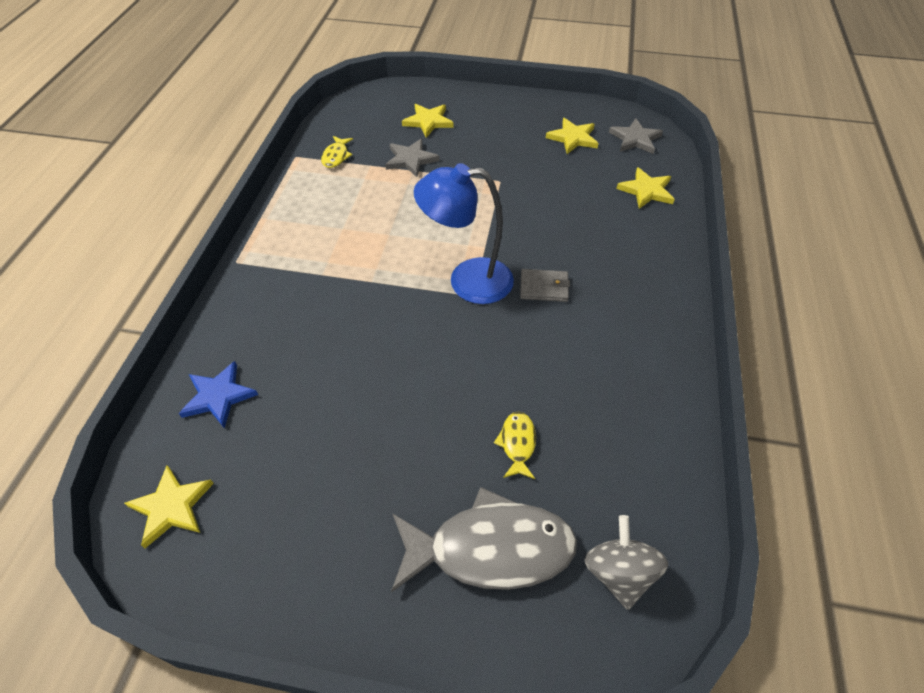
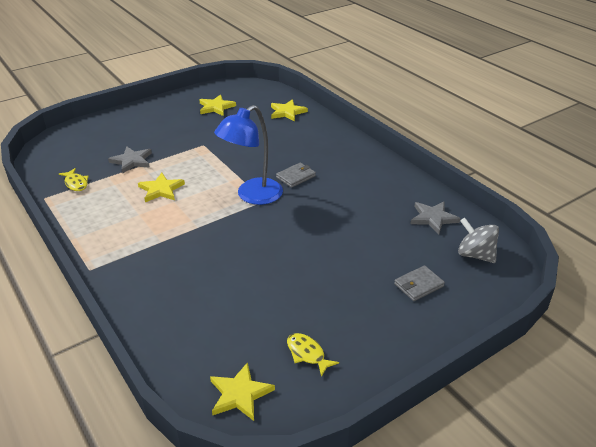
camera: 45 degrees left, 15 degrees down
blue star [179,361,258,428] -> none
grey fish [391,487,577,592] -> grey wallet [394,265,445,301]
yellow star [402,104,454,138] -> yellow star moved to [138,173,185,202]
yellow fish [494,411,536,479] -> yellow fish moved to [287,333,339,377]
grey star [609,118,663,154] -> grey star moved to [411,201,461,234]

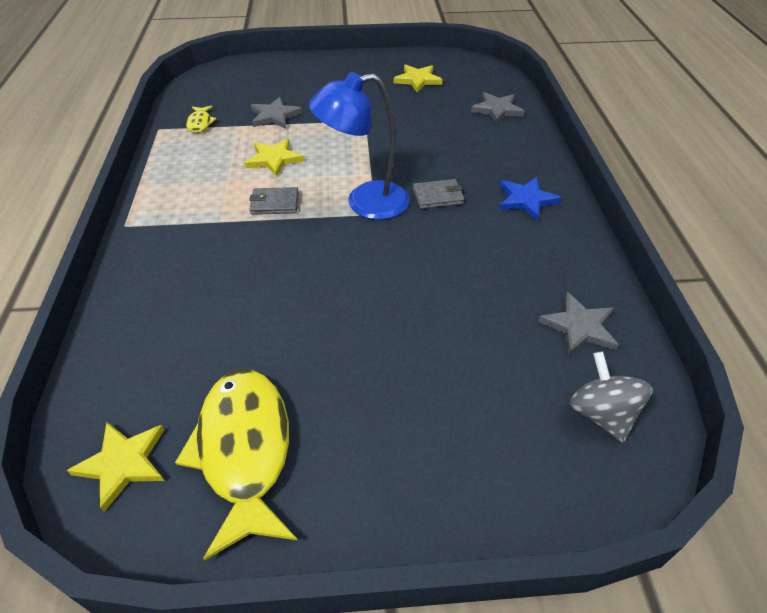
camera: 30 degrees right, 10 degrees up
yellow star [271,99,308,122] -> grey star [471,92,525,124]
yellow fish [287,333,339,377] -> yellow fish [175,369,297,561], size x2.23
grey wallet [394,265,445,301] -> grey wallet moved to [249,187,299,215]
none -> blue star [499,177,561,221]

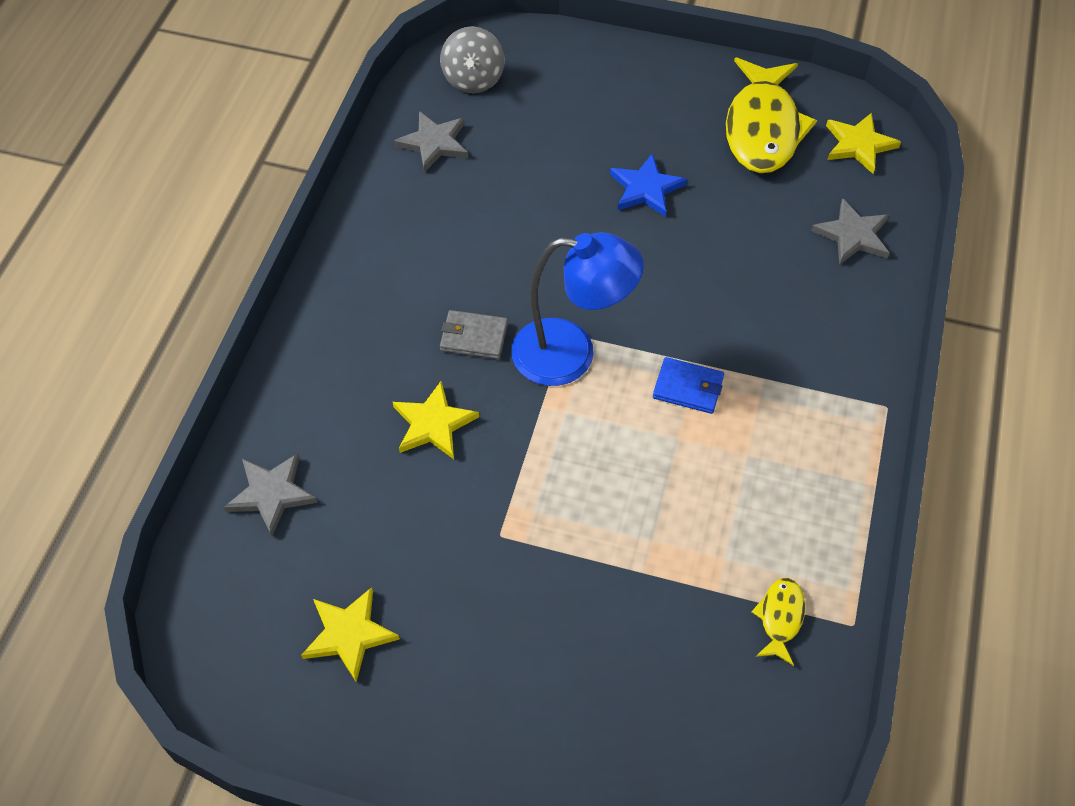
camera: 160 degrees left, 10 degrees up
yellow star [244,138,304,177] -> yellow star moved to [393,381,479,459]
grey wallet [249,187,299,215] -> blue wallet [653,357,724,414]
grey star [251,97,303,129] -> grey star moved to [811,198,889,265]
blue star [499,177,561,221] -> blue star moved to [610,153,687,217]

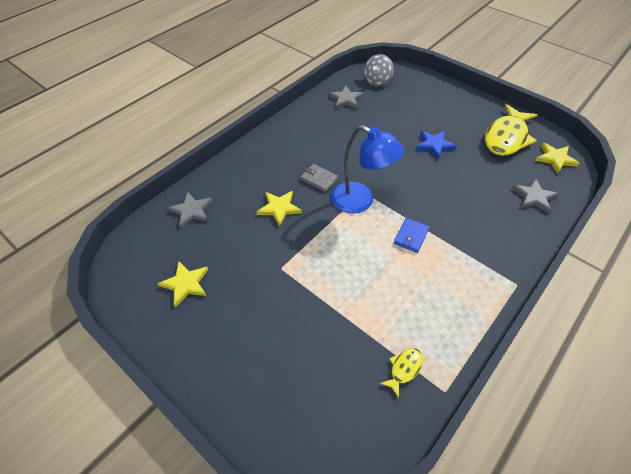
camera: 25 degrees right, 5 degrees down
blue wallet [653,357,724,414] -> blue wallet turned 75 degrees clockwise [394,218,430,253]

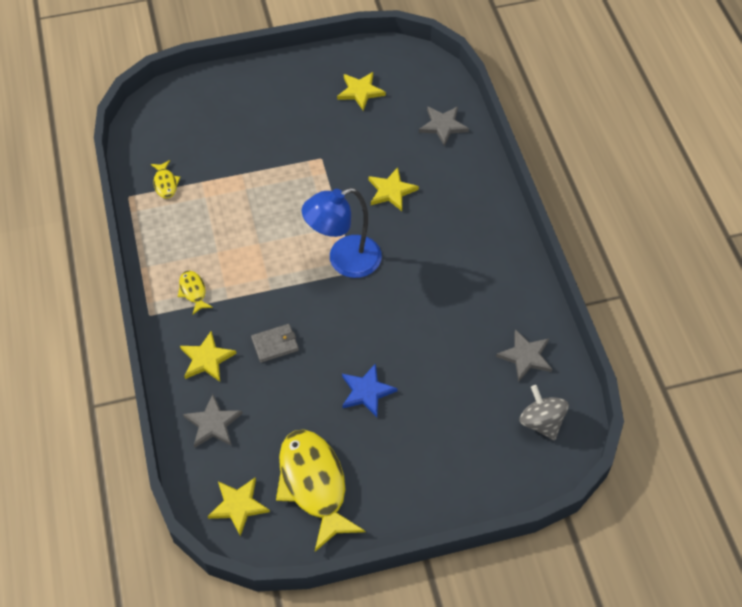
camera: 125 degrees right, 5 degrees up
grey wallet [301,164,338,192] -> grey wallet moved to [251,324,299,363]
blue wallet [394,218,430,253] -> none
none -> yellow fish [178,271,213,315]
none -> yellow star [180,331,237,382]

